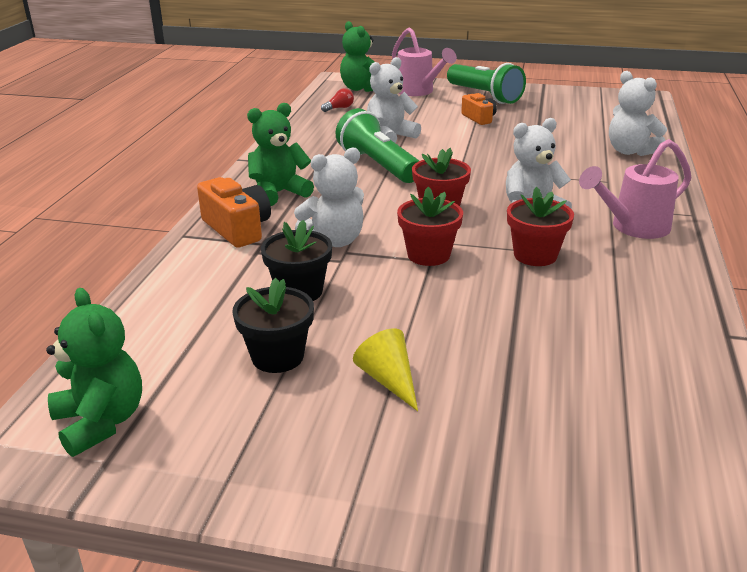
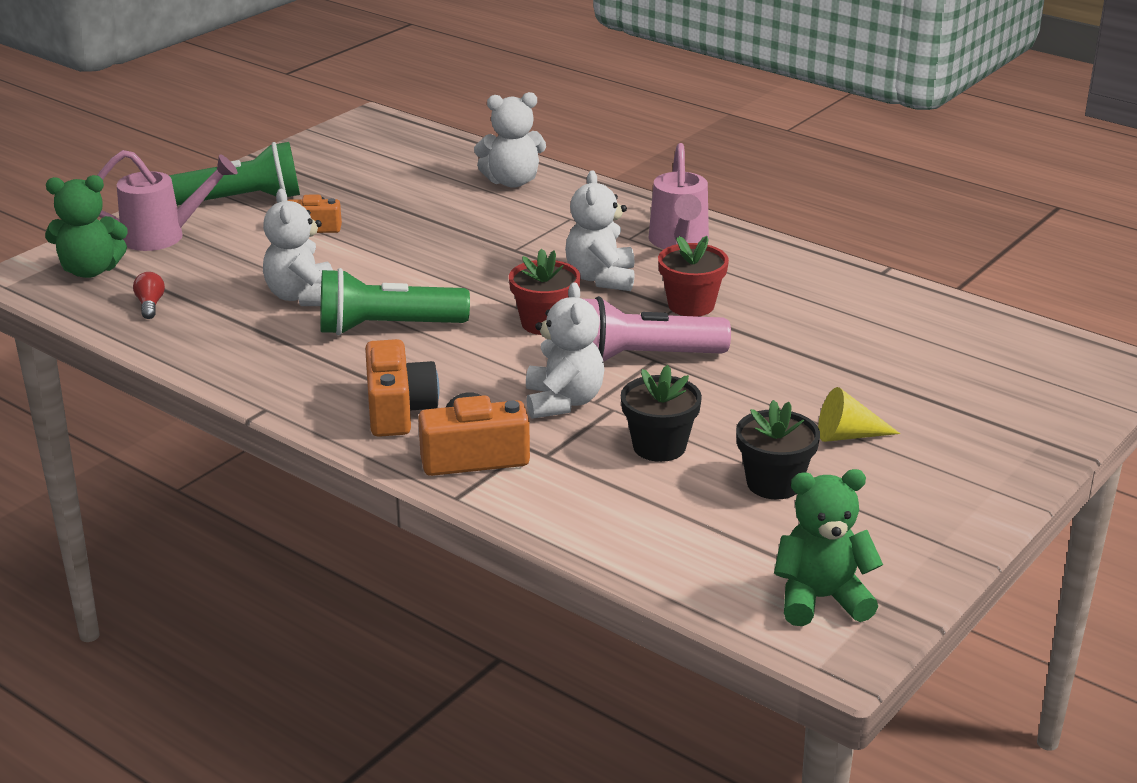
camera: 65 degrees left, 0 degrees up
green teddy bear [247,103,314,206] -> orange camera [365,339,439,437]
red flower pot [397,187,463,266] -> pink flashlight [584,296,731,362]

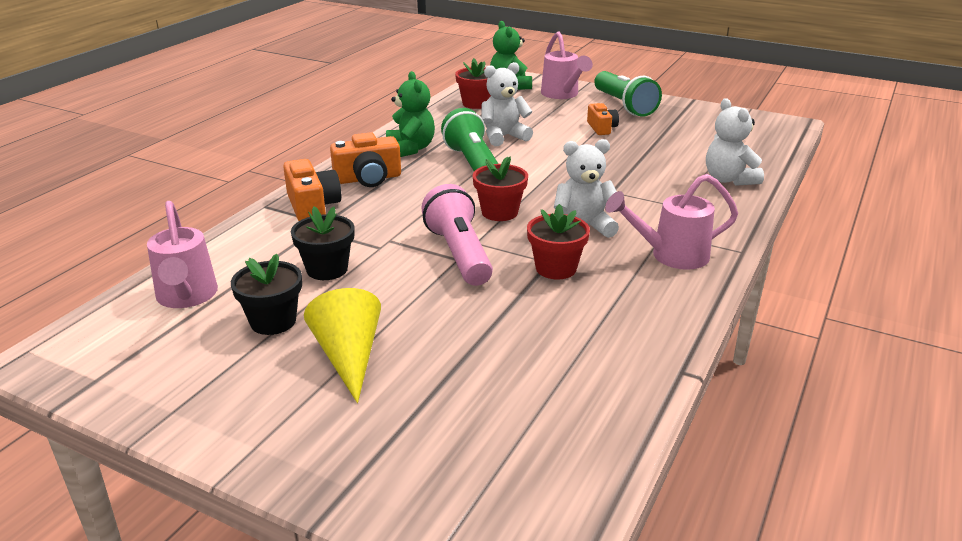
camera: 80 degrees right, 0 degrees up
red light bulb [133,272,165,319] -> red flower pot [455,58,492,109]
white teddy bear [526,282,604,419] -> none
green teddy bear [774,469,883,626] -> green teddy bear moved to [386,71,435,157]
yellow cone [818,387,900,442] -> yellow cone [304,288,381,403], size x1.51
none -> pink watering can [147,201,218,308]

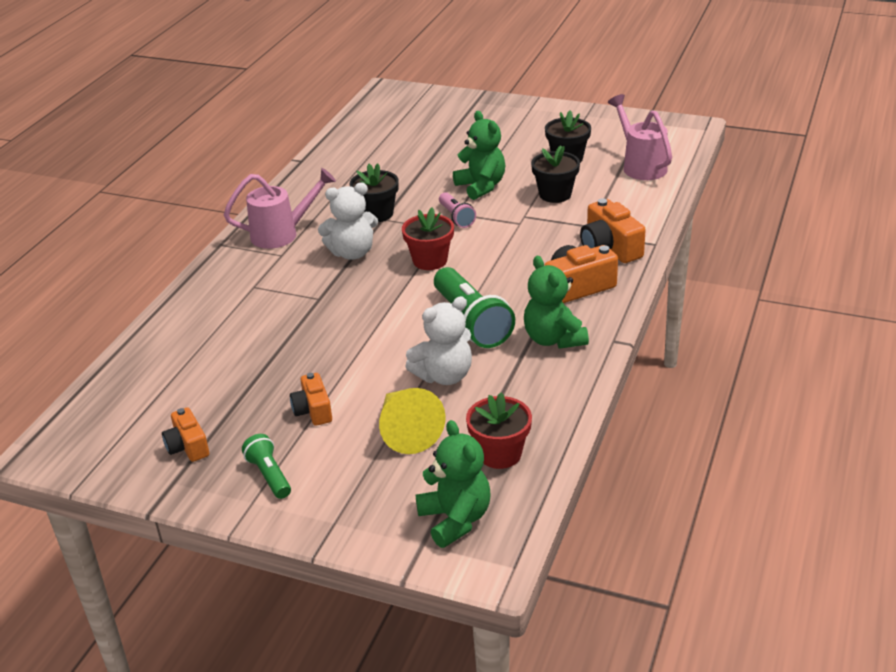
camera: 175 degrees right, 5 degrees up
yellow cone [304,288,381,403] -> yellow cone moved to [379,388,446,454]
pink flashlight [421,184,493,286] -> pink flashlight [439,192,476,228], size x0.54
red flower pot [527,204,590,280] -> black flower pot [350,164,399,222]
pink watering can [541,31,593,99] -> none
green flashlight [594,71,662,117] -> green flashlight [242,434,291,499], size x0.54
white teddy bear [706,98,764,186] -> none
none -> orange camera [162,407,209,462]
none -> green teddy bear [453,111,505,200]

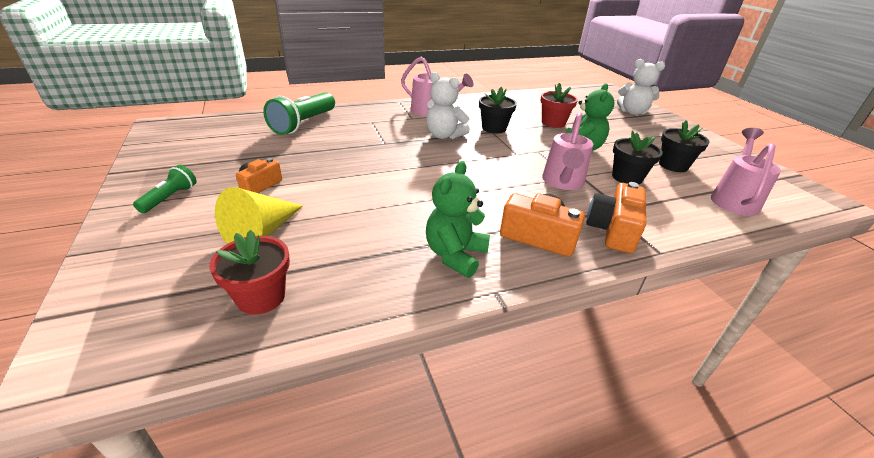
camera: 45 degrees right, 0 degrees up
orange camera [162,407,209,462] -> none
red flower pot [402,207,454,270] -> red flower pot moved to [540,83,578,128]
white teddy bear [405,296,472,385] -> white teddy bear moved to [617,59,665,115]
green teddy bear [416,420,490,548] -> none
green flashlight [434,267,515,348] -> green flashlight moved to [263,92,335,135]
pink flashlight [439,192,476,228] -> none
none -> pink watering can [542,112,593,190]

